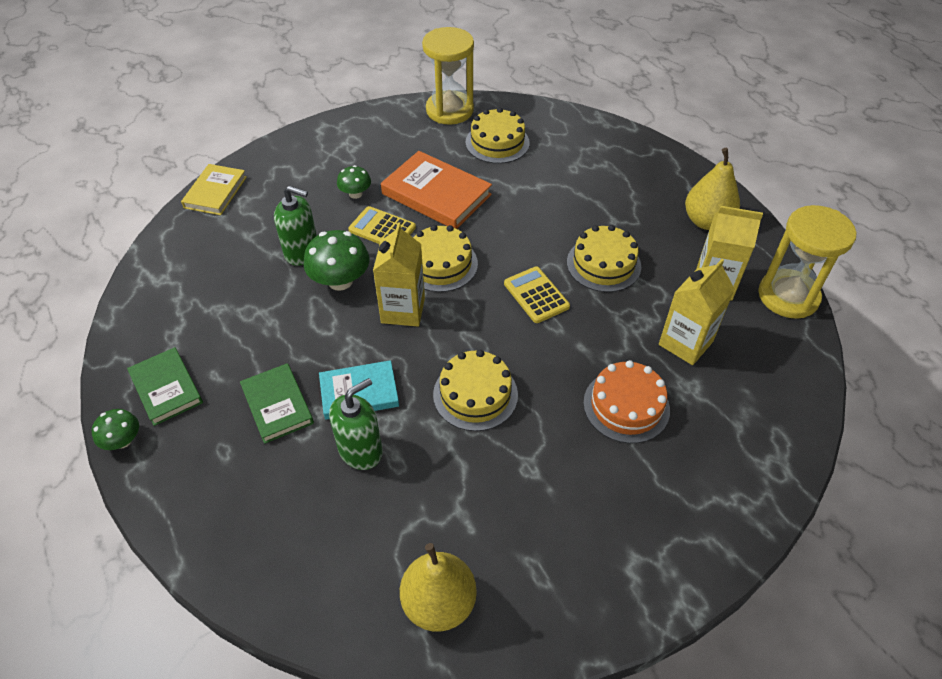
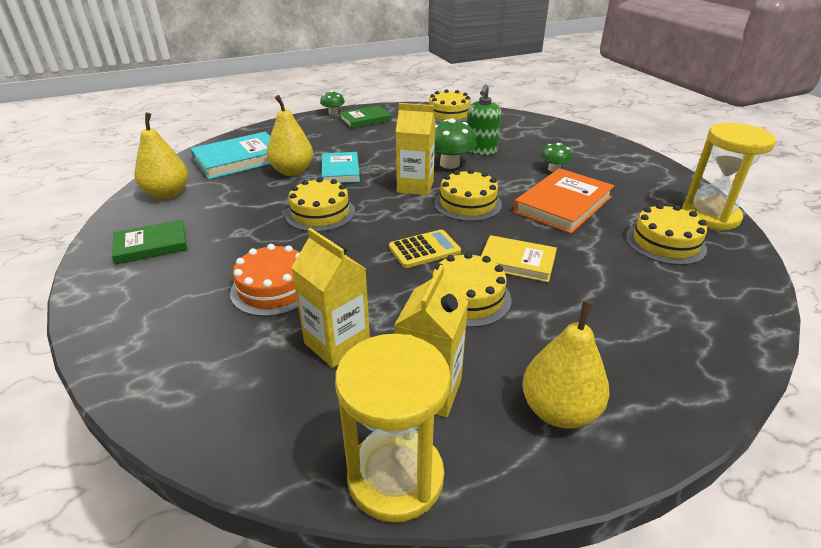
camera: 95 degrees right, 15 degrees down
yellow book [181,164,247,215] -> yellow book moved to [481,235,557,282]
green book [240,363,314,444] -> green book moved to [112,220,188,264]
green soap dispenser [329,378,383,470] -> yellow pear [267,95,313,176]
yellow calculator [348,206,416,244] -> none
none -> turquoise book [190,132,270,180]
none -> yellow cake [429,89,471,123]

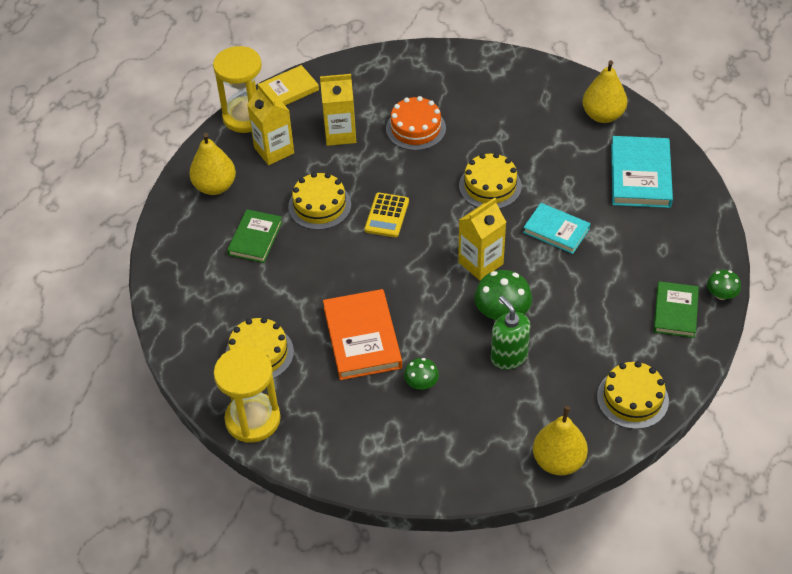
camera: 130 degrees right, 15 degrees up
green book [112,220,188,264] -> green book moved to [227,209,282,263]
yellow pear [267,95,313,176] -> yellow pear moved to [533,406,588,476]
yellow cake [434,169,502,222] -> none
yellow book [481,235,557,282] -> yellow book moved to [260,65,319,105]

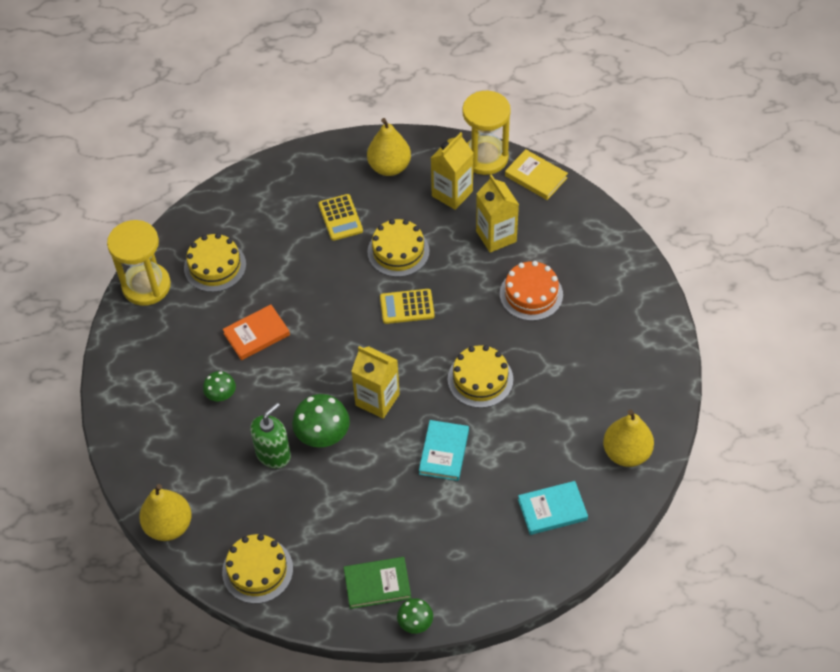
camera: 70 degrees right, 5 degrees up
green book [227,209,282,263] -> yellow calculator [319,194,363,241]
orange book [323,289,402,380] -> orange book [223,304,290,360], size x0.65
turquoise book [611,136,673,208] -> turquoise book [518,481,588,535], size x0.65

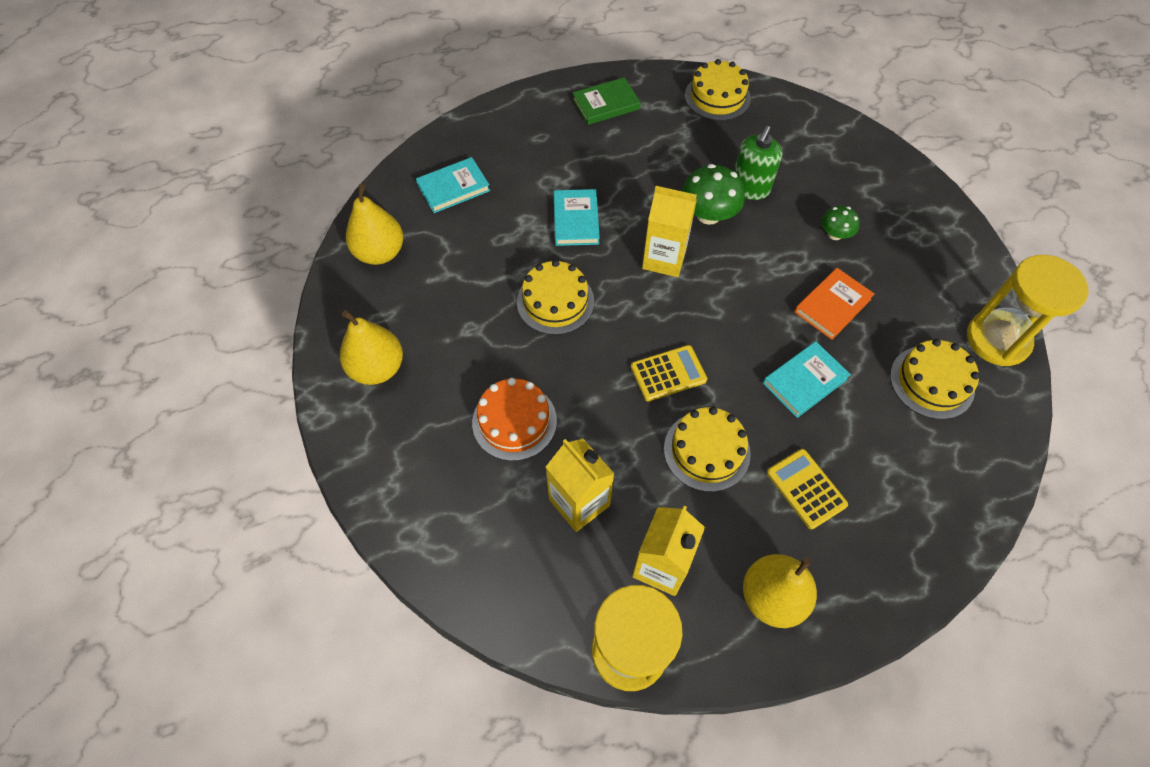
camera: 165 degrees right, 5 degrees up
yellow pear [139,484,192,541] -> yellow pear moved to [340,310,403,385]
green mushroom [397,598,433,634] -> none
yellow book [505,149,568,200] -> none
none -> turquoise book [763,341,851,418]

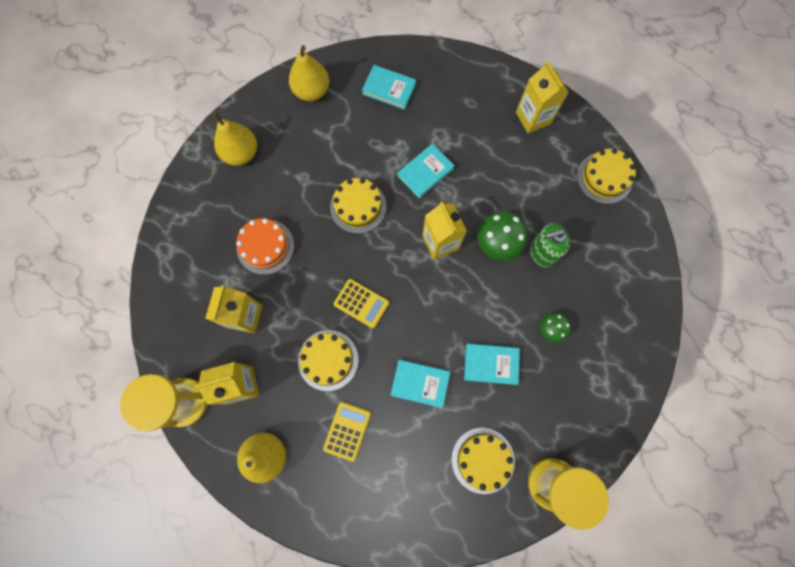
camera: 50 degrees right, 15 degrees up
green book [573,77,641,125] -> yellow carton [516,61,569,133]
orange book [794,268,875,340] -> turquoise book [464,344,520,385]

